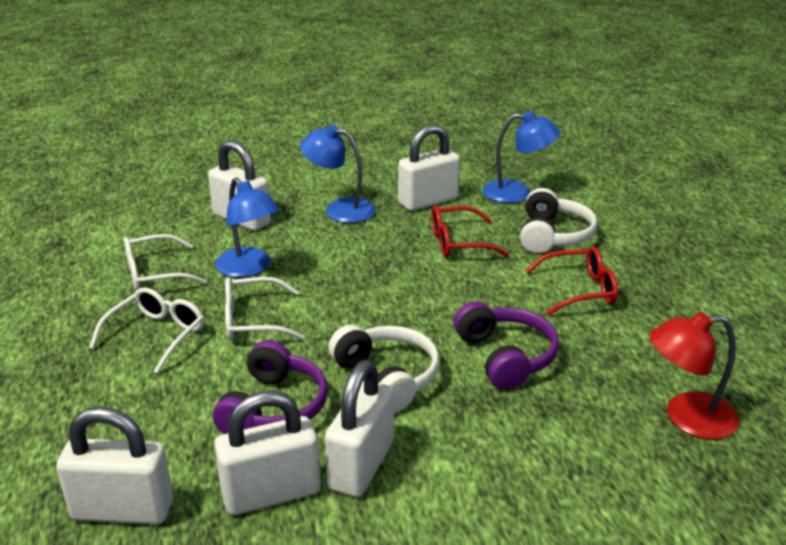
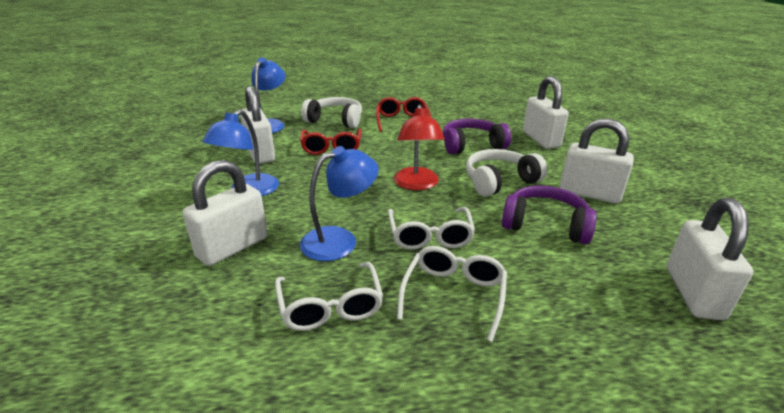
camera: 85 degrees left, 0 degrees up
white glasses [89,287,204,374] -> white glasses turned 75 degrees clockwise [397,246,507,342]
white padlock [214,391,320,515] -> white padlock moved to [523,76,569,149]
red lamp [649,312,740,439] -> red lamp moved to [394,104,445,190]

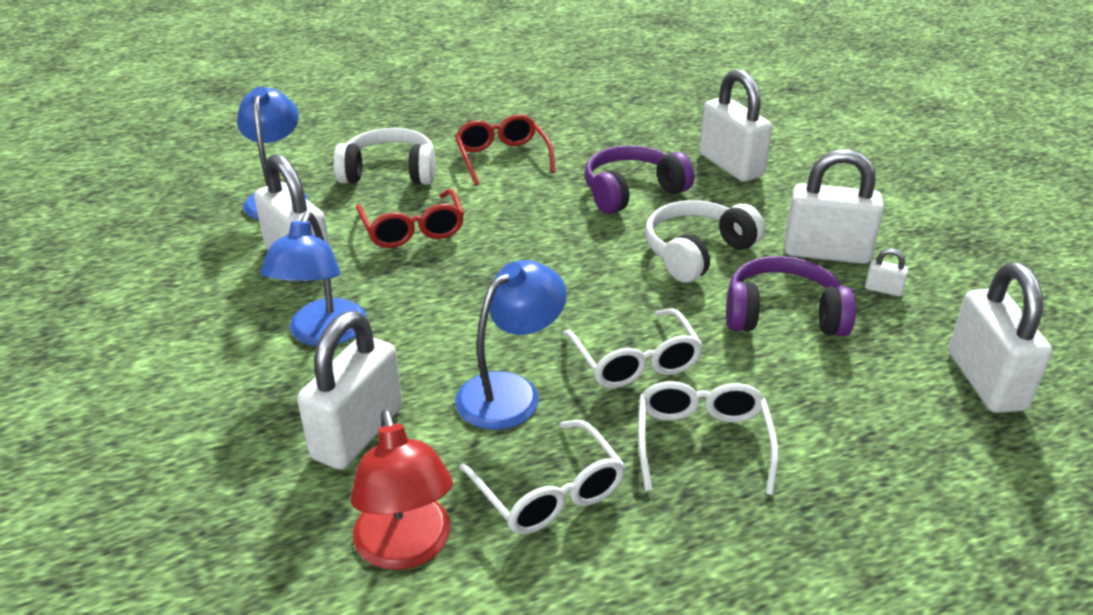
camera: 15 degrees left, 5 degrees up
red lamp [394,104,445,190] -> red lamp moved to [351,409,453,570]
none -> white padlock [865,248,908,296]

